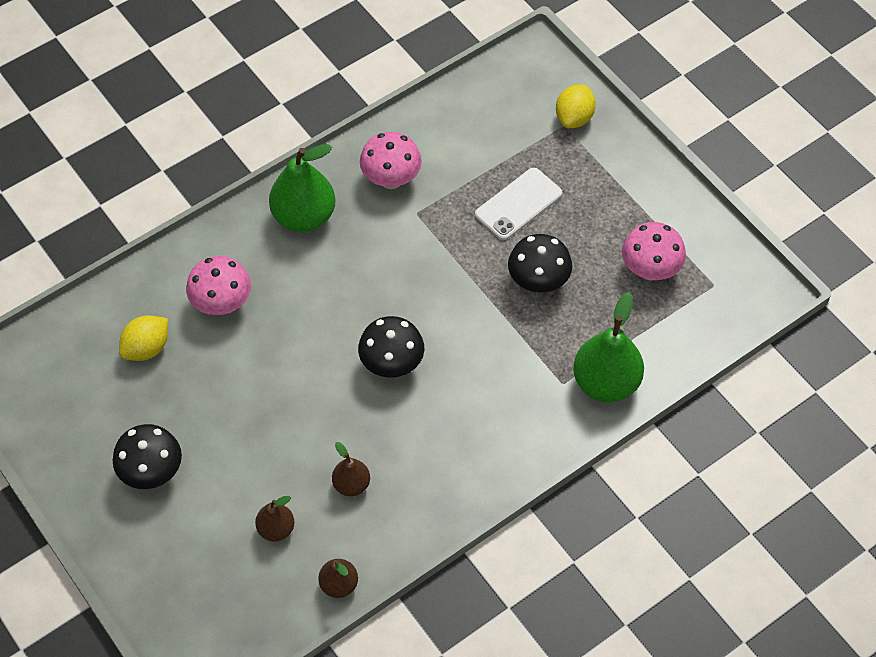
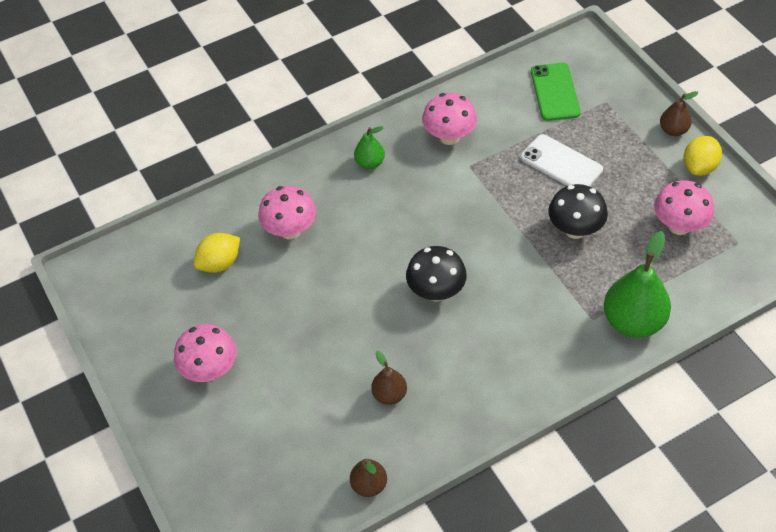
camera: 10 degrees right, 5 degrees down
black mushroom [112,424,182,489] -> pink mushroom [174,324,236,382]
brown pear [255,496,295,541] -> brown pear moved to [660,91,699,136]
green pear [269,144,335,232] -> green pear [354,126,385,169], size x0.53
white phone [475,168,563,241] -> white phone turned 75 degrees clockwise [521,134,603,187]
yellow lemon [556,85,596,128] -> yellow lemon moved to [684,136,722,176]
none -> green phone [531,63,581,121]

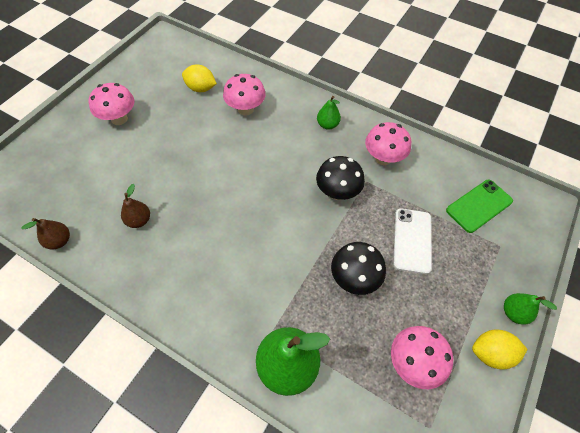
camera: 55 degrees right, 5 degrees up
black mushroom [406,246,467,301] -> black mushroom moved to [316,156,365,200]
brown pear [660,91,699,136] -> green pear [504,293,557,325]

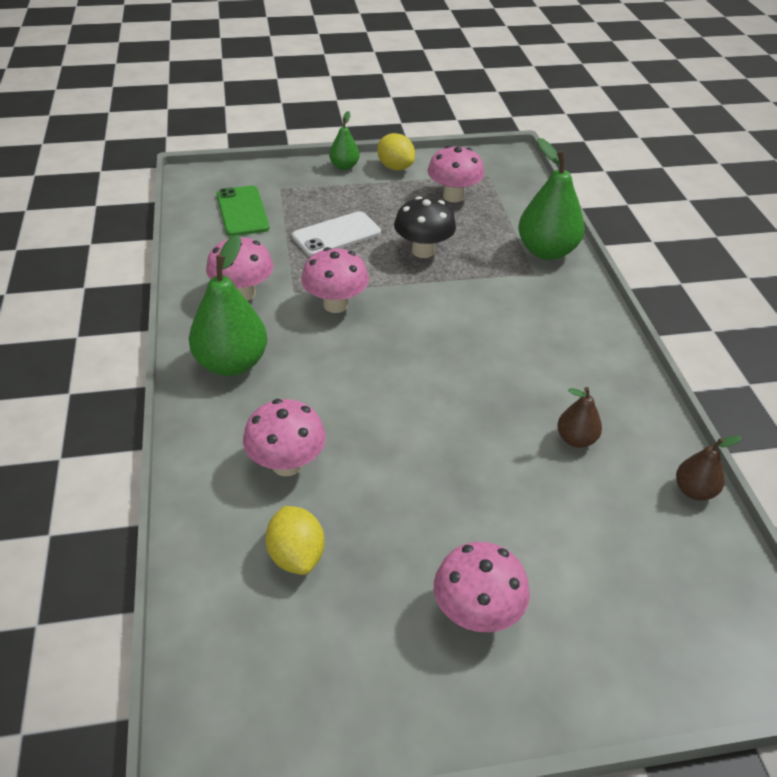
camera: 130 degrees left, 15 degrees down
black mushroom [316,156,365,200] -> pink mushroom [301,247,369,313]
green pear [317,96,341,130] -> green pear [189,235,267,376], size x1.88
green phone [446,180,513,233] -> green phone turned 60 degrees clockwise [217,186,269,236]

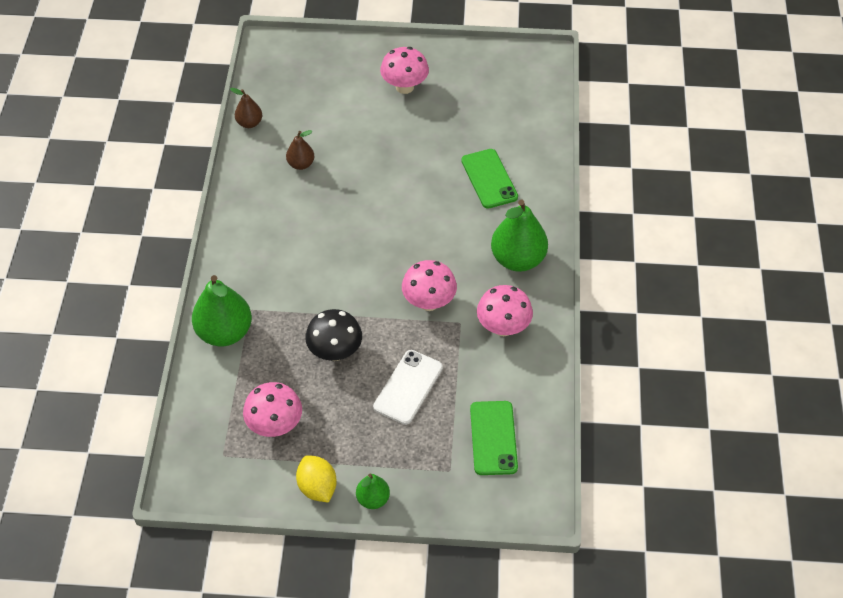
camera: 165 degrees left, 10 degrees up
pink mushroom [243,399,326,476] -> green phone [461,149,518,209]
yellow lemon [265,506,325,575] -> none
white phone [292,211,381,257] -> white phone turned 45 degrees counterclockwise [373,350,443,425]

